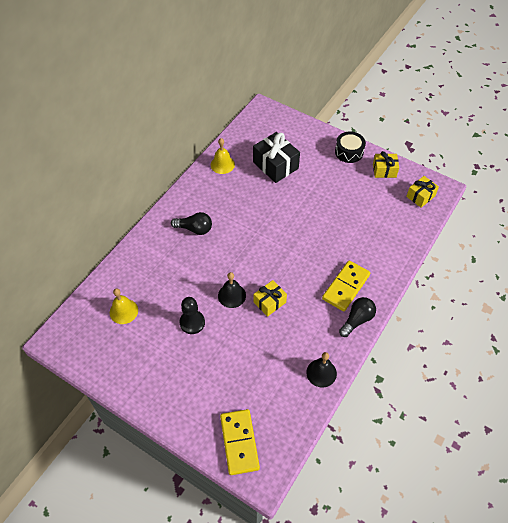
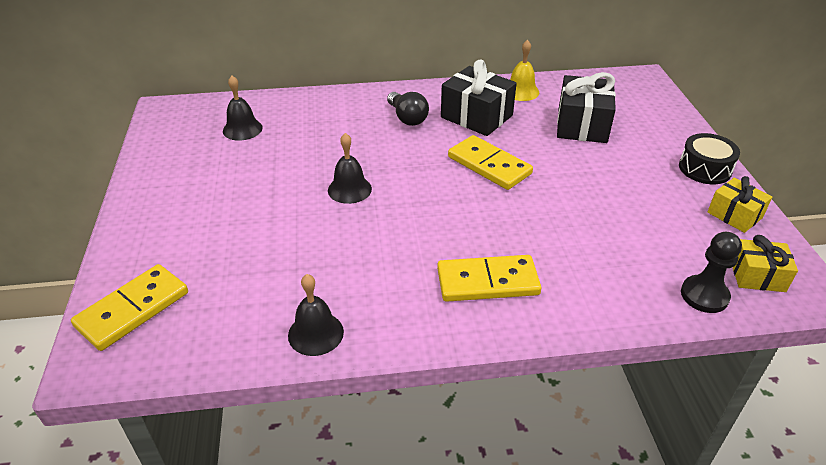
camera: 50 degrees right, 15 degrees down
yellow bell [110,288,138,324] -> black bell [223,76,263,141]
black pawn [180,297,205,334] -> black pawn moved to [681,232,742,313]
yellow gift [254,280,287,317] -> none
black light bulb [339,297,376,337] -> none
none -> black gift [441,60,517,136]
none -> yellow domino [448,135,533,190]

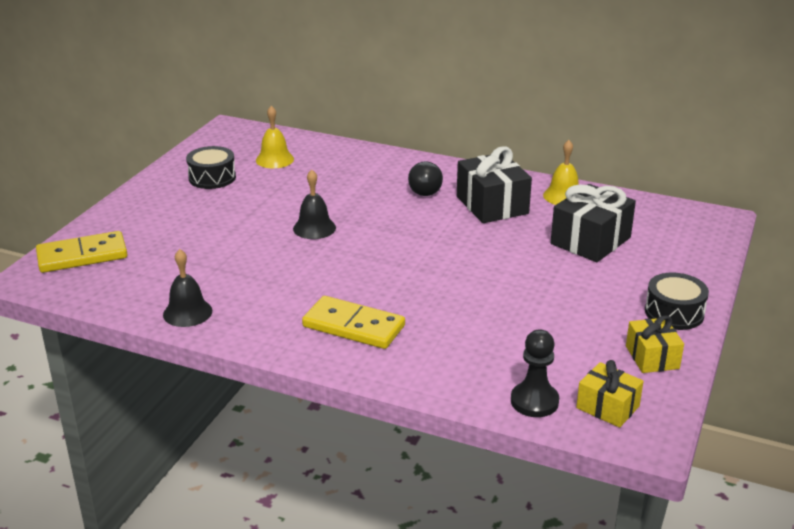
camera: 30 degrees right, 10 degrees down
black bell [223,76,263,141] -> yellow bell [256,106,294,168]
yellow domino [448,135,533,190] -> none
none -> black drum [186,146,236,189]

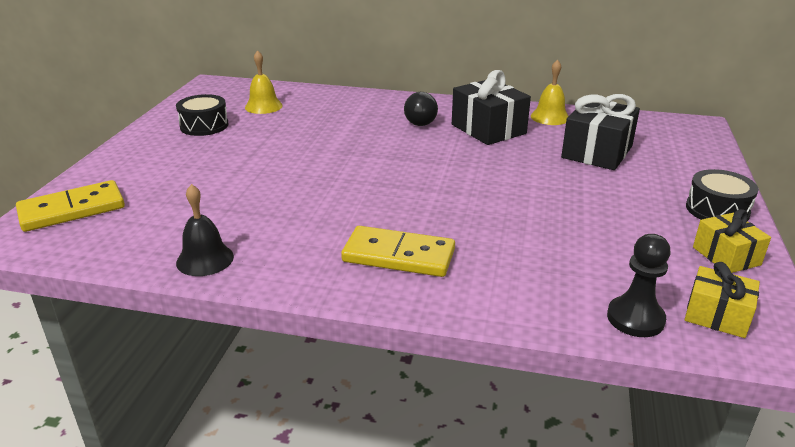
camera: 10 degrees left, 0 degrees up
black bell [293,170,336,239] -> none

